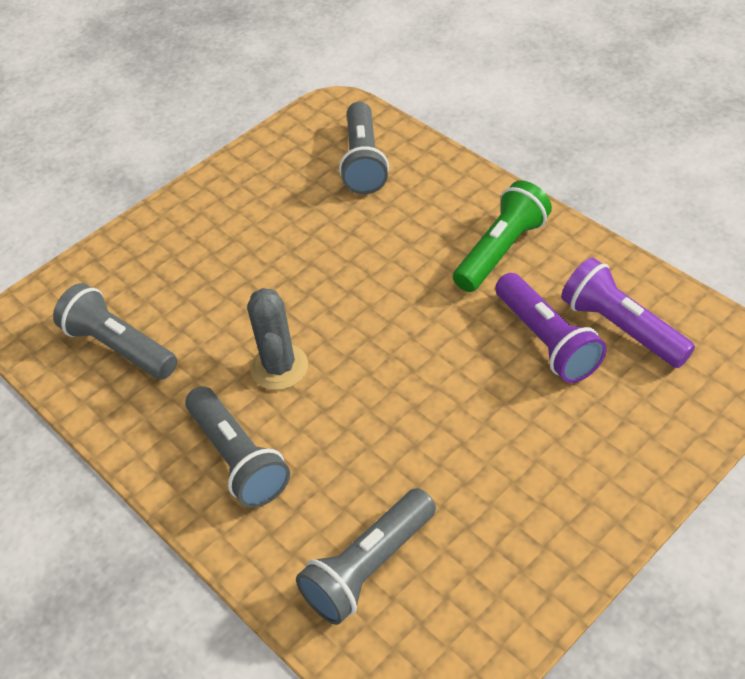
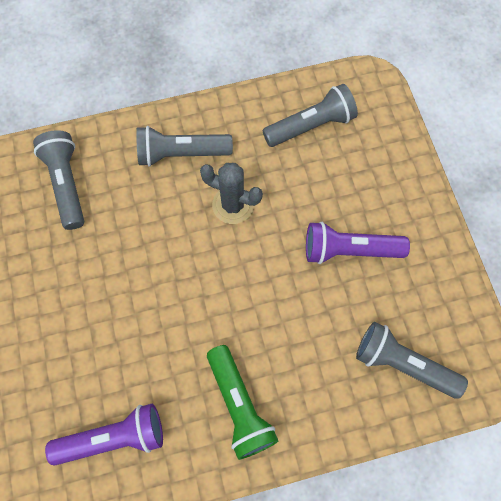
camera: 115 degrees right, 20 degrees up
purple flashlight [495,273,607,383] -> purple flashlight moved to [306,222,410,264]

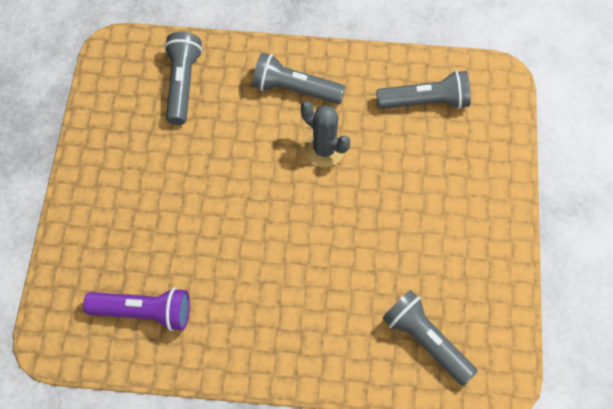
camera: 20 degrees right, 5 degrees down
green flashlight [207,345,278,460] -> none
purple flashlight [306,222,410,264] -> none

